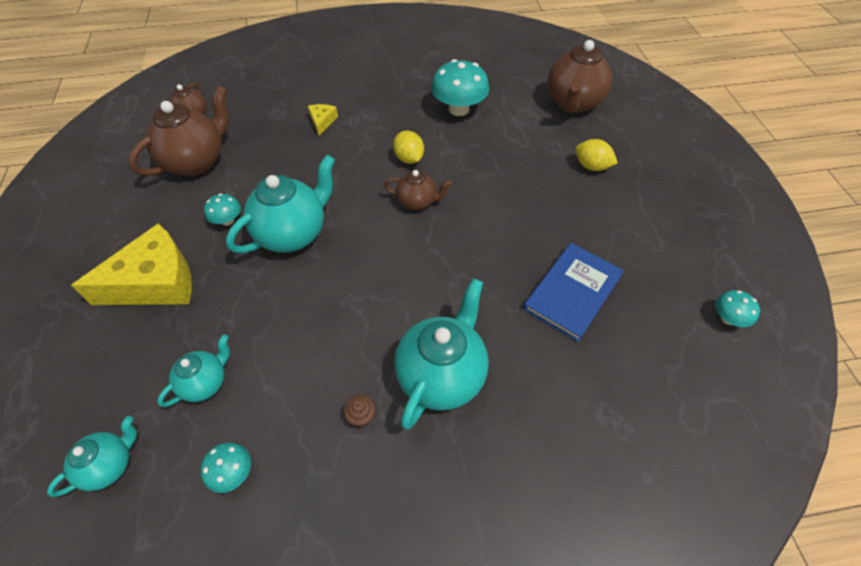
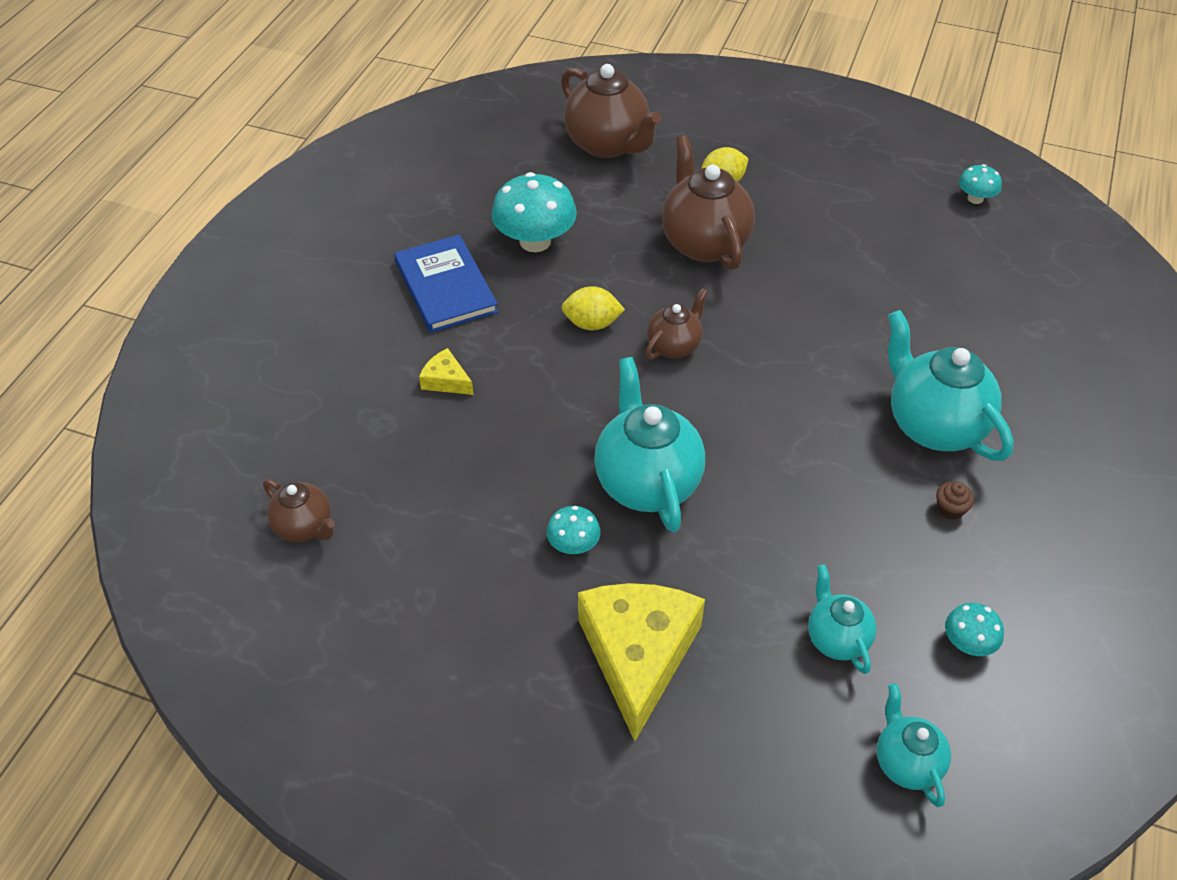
camera: 60 degrees left, 5 degrees down
brown teapot [128,86,229,176] -> brown teapot moved to [662,135,755,270]
blue book [523,243,624,342] -> blue book moved to [394,234,498,333]

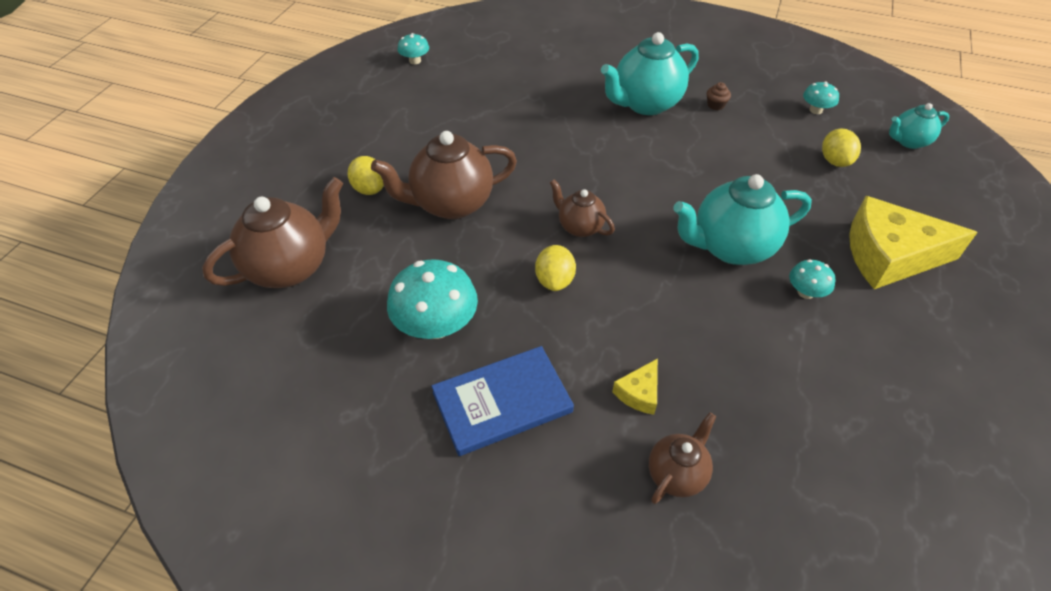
camera: 90 degrees left, 0 degrees up
brown teapot [263,479,335,543] -> brown teapot moved to [649,412,716,504]
turquoise teapot [808,564,877,674] -> yellow lemon [822,128,861,167]

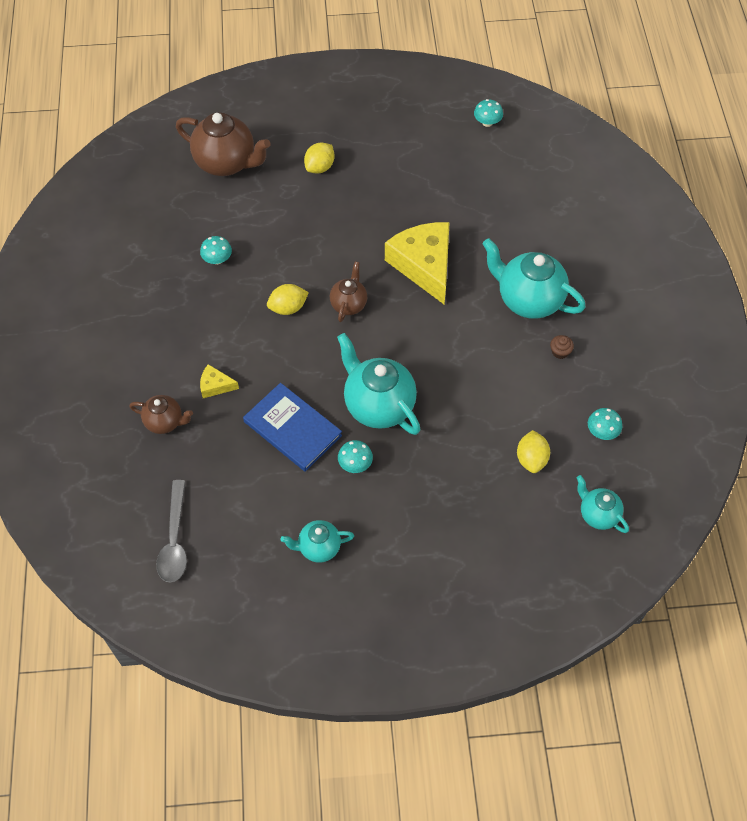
camera: 65 degrees right, 10 degrees up
brown teapot [371,131,517,219] -> none
turquoise mushroom [387,259,478,339] -> turquoise mushroom [200,236,232,264], size x0.52
blue book [431,346,574,456] -> blue book moved to [243,383,342,472]
yellow lemon [822,128,861,167] -> yellow lemon turned 60 degrees counterclockwise [517,430,550,473]
yellow cheese [849,196,978,289] -> yellow cheese moved to [385,222,450,304]
none -> grey spoon [156,480,187,583]
none -> turquoise teapot [281,520,354,563]

